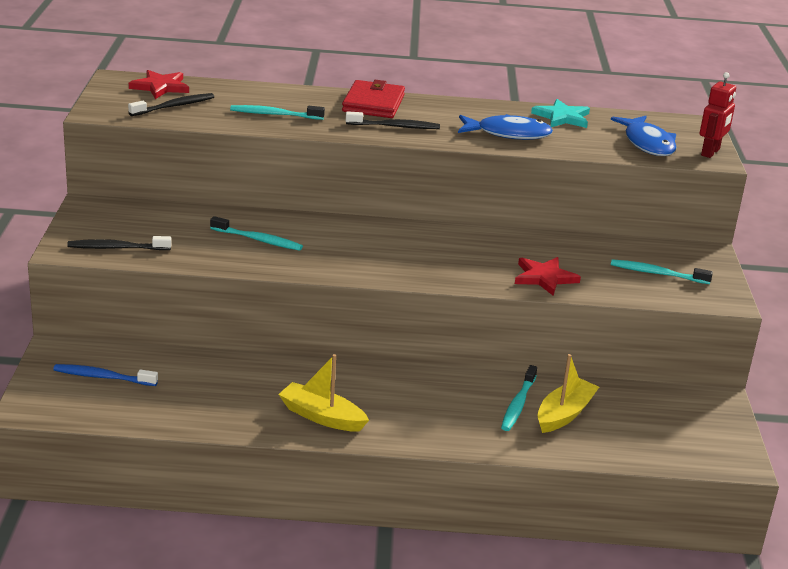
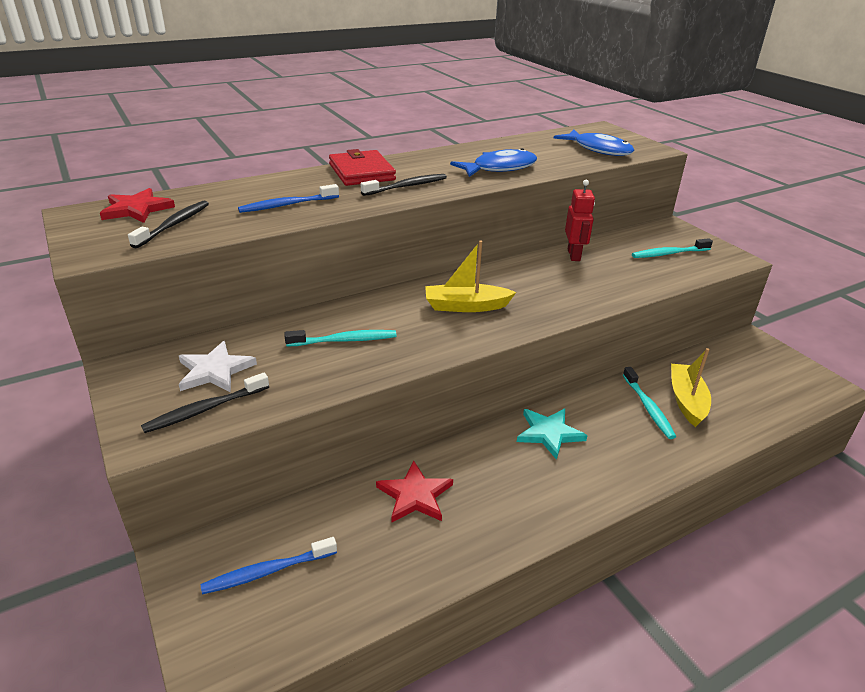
camera: 30 degrees left, 5 degrees up
turquoise toothbrush [230,105,325,120] -> blue toothbrush [238,184,339,213]
yellow boat [278,354,369,432] -> yellow boat moved to [425,241,516,312]
red star [515,257,581,296] -> red star moved to [376,461,453,523]
turquoise star [531,99,590,128] -> turquoise star moved to [517,409,588,460]
red robot [699,72,736,158] -> red robot moved to [565,180,595,261]
none -> white star [179,341,257,392]

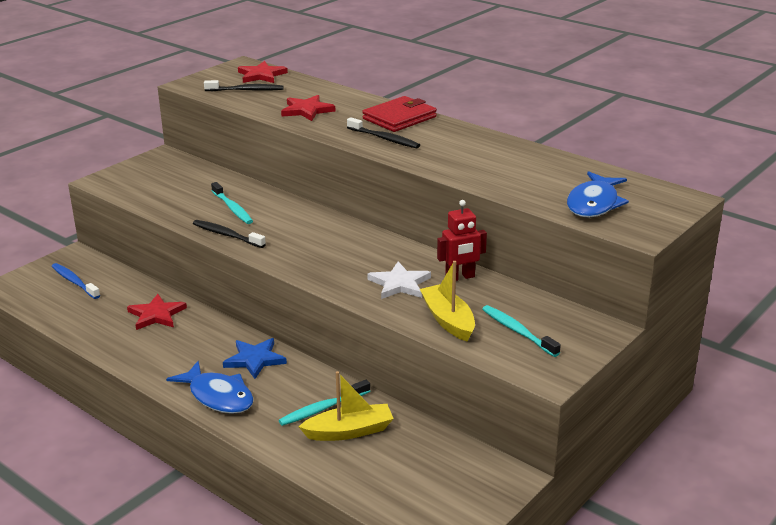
camera: 70 degrees right, 5 degrees down
black toothbrush [141,373,269,433] -> black toothbrush moved to [193,220,266,248]
white star [179,341,257,392] -> white star moved to [367,262,431,299]
blue toothbrush [238,184,339,213] -> red star [281,95,335,121]
yellow boat [425,241,516,312] -> yellow boat moved to [420,261,475,342]
blue fish [450,148,537,177] -> blue fish moved to [166,361,254,414]
turquoise star [517,409,588,460] -> blue star [223,338,287,379]

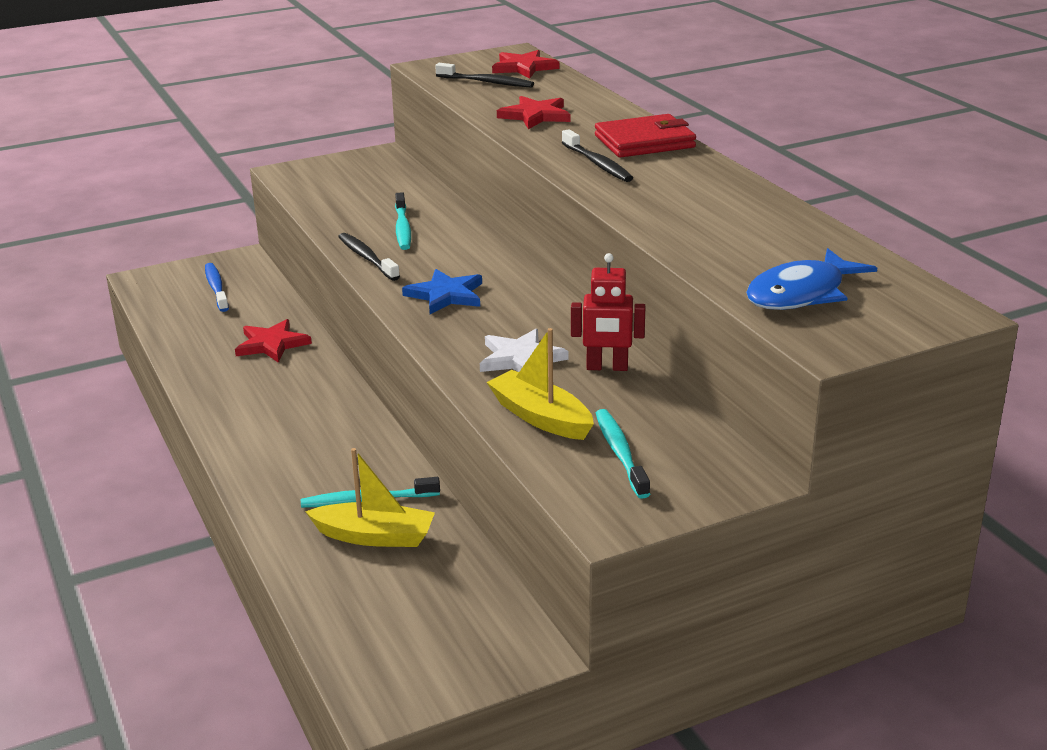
camera: 25 degrees right, 0 degrees up
blue fish [166,361,254,414] -> none
blue star [223,338,287,379] -> blue star moved to [402,269,482,314]
yellow boat [420,261,475,342] -> yellow boat turned 45 degrees counterclockwise [487,328,594,440]

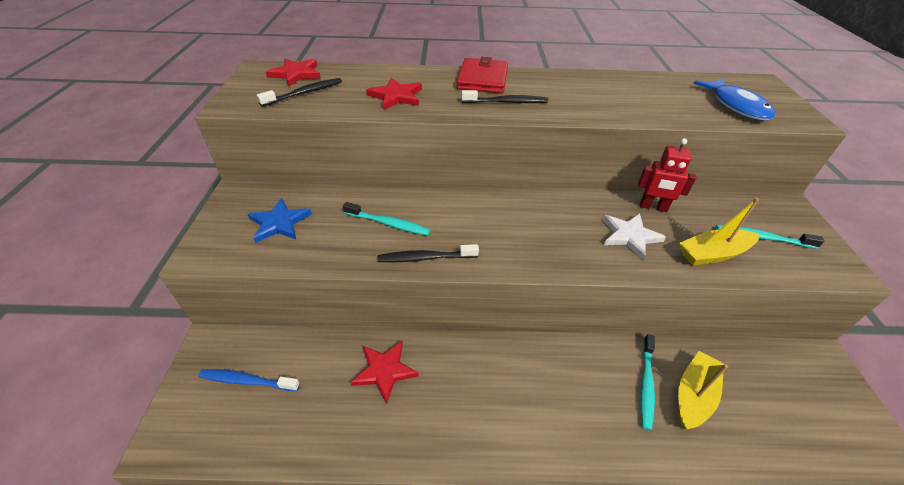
camera: 65 degrees left, 15 degrees up
blue star [402,269,482,314] -> blue star moved to [247,198,312,243]
red robot [571,253,645,371] -> red robot turned 75 degrees clockwise [638,138,696,212]

